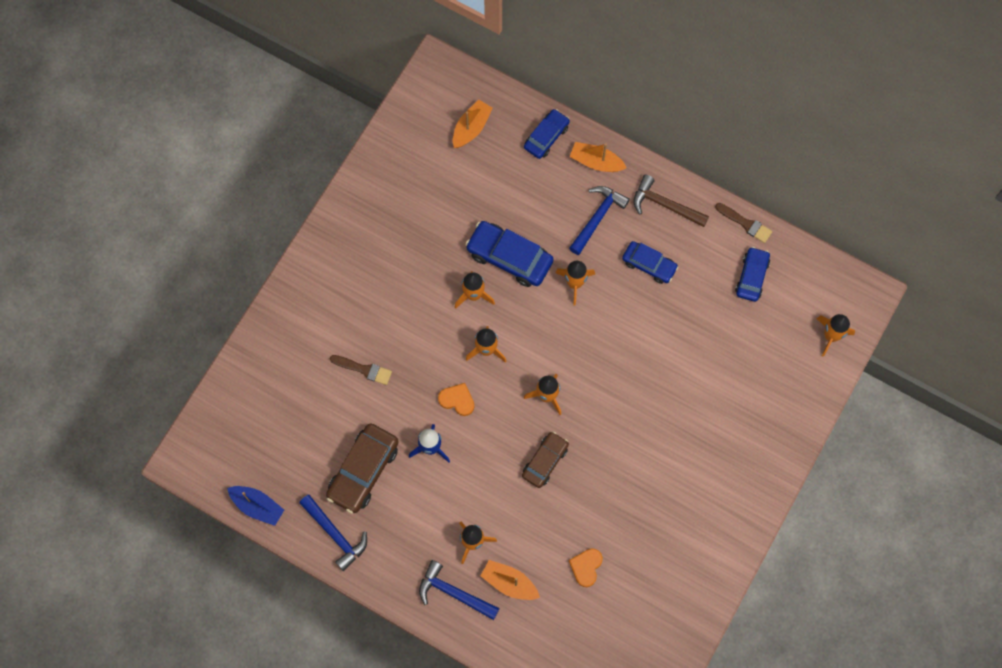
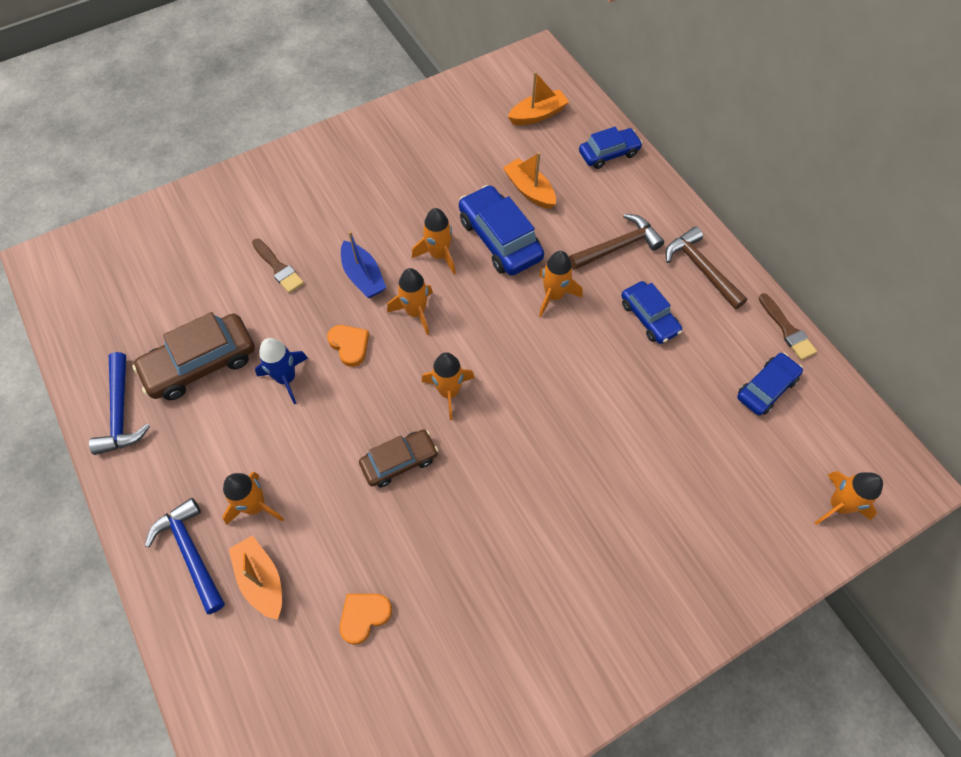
camera: 30 degrees right, 10 degrees down
blue boat [227,486,284,526] -> blue boat moved to [341,231,386,298]
orange boat [569,142,627,172] -> orange boat moved to [503,152,556,209]
blue hammer [569,186,630,255] -> brown hammer [569,214,664,270]

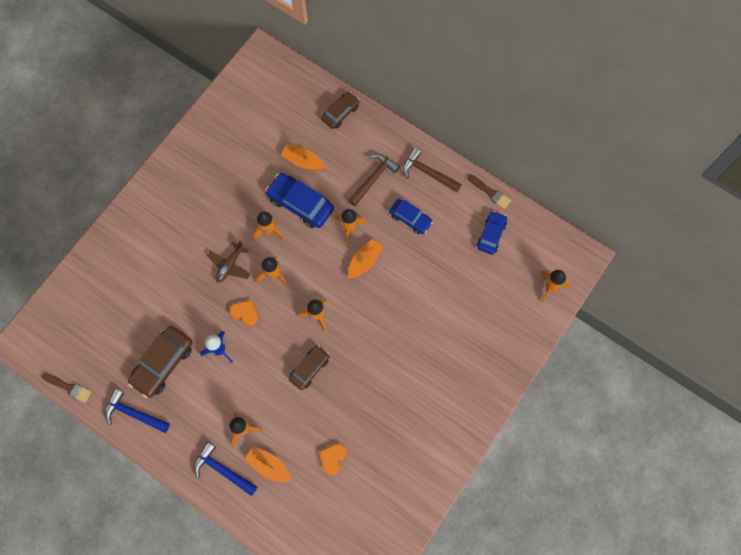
camera: 25 degrees left, 10 degrees up
blue hammer [89,352,150,455] -> blue hammer turned 150 degrees clockwise [105,389,170,433]
brown brush [252,239,304,293] -> brown brush moved to [42,373,91,403]
blue boat [341,231,386,298] -> brown plane [207,241,251,283]
orange boat [508,71,569,125] -> orange boat moved to [348,239,383,279]
blue car [579,127,643,169] -> brown car [321,91,360,129]

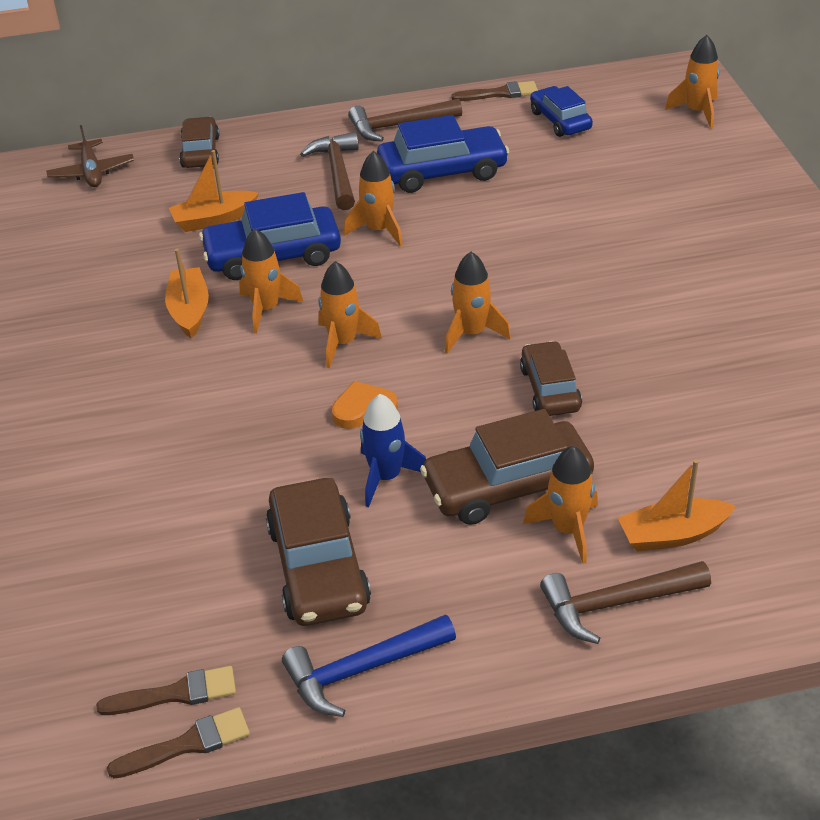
camera: 45 degrees left, 30 degrees down
blue hammer [194,442,257,496] -> brown hammer [540,561,711,644]
brown plane [207,241,251,283] -> brown plane moved to [46,125,134,187]
orange heart [319,444,347,475] -> none
orange boat [348,239,383,279] -> orange boat moved to [165,249,209,339]
blue car [389,199,433,234] -> blue car [377,115,509,193], size x1.57
none -> brown brush [96,666,236,715]
none -> brown car [420,409,594,525]

